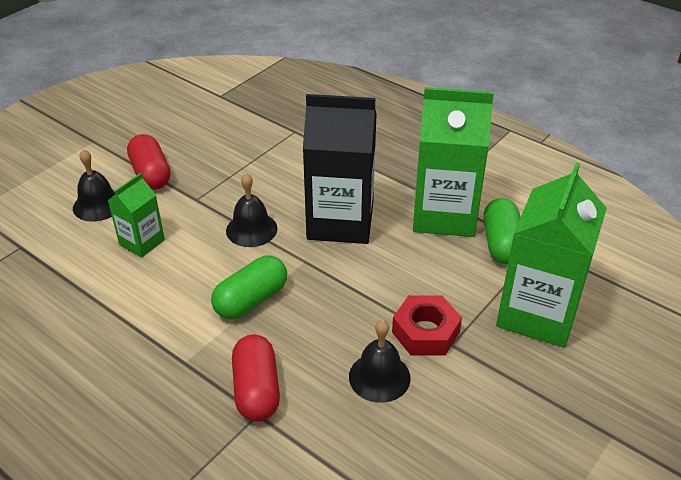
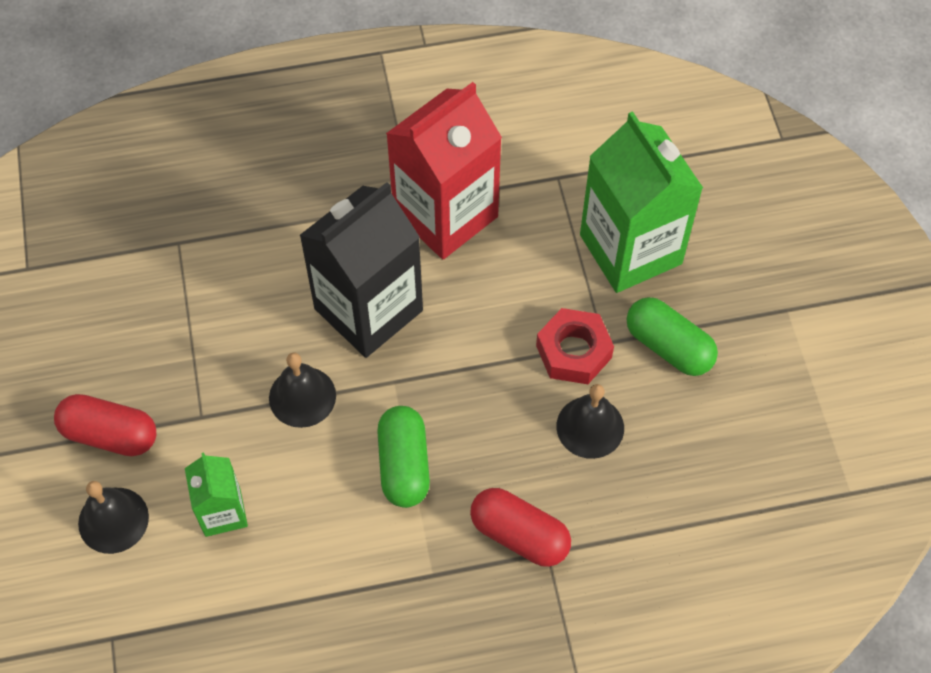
camera: 50 degrees left, 20 degrees up
green carton [413,87,494,237] -> red carton [386,82,502,259]
green capsule [483,198,521,264] -> green capsule moved to [627,297,718,376]

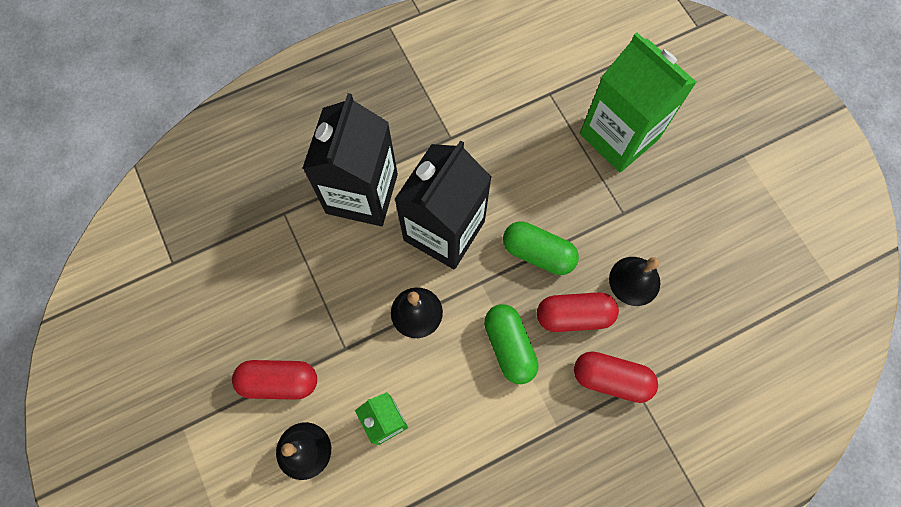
camera: 15 degrees left, 10 degrees up
red carton [386,82,502,259] -> none
red nut [536,308,614,384] -> none
green capsule [627,297,718,376] -> green capsule moved to [503,221,579,275]
none -> black carton [302,93,398,226]
none -> red capsule [537,292,619,332]

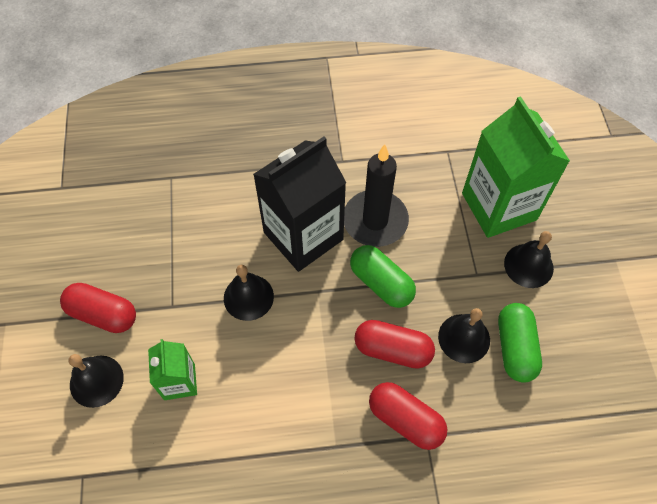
camera: 20 degrees right, 10 degrees down
black carton [302,93,398,226] -> none
green capsule [484,304,539,384] -> green capsule moved to [498,303,542,382]
none -> black candle [344,144,409,247]
none -> black bell [504,231,554,288]

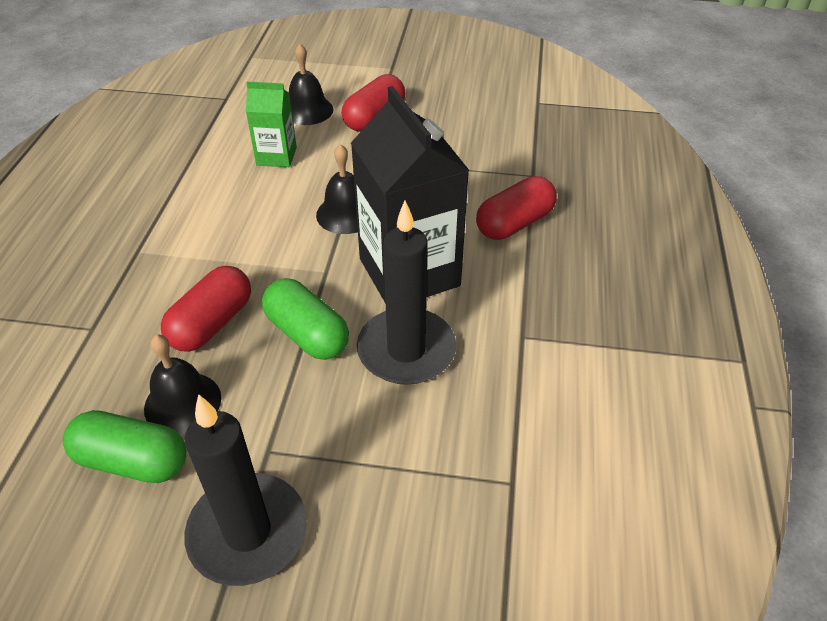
camera: 105 degrees right, 15 degrees down
green capsule [350,245,416,308] -> green capsule turned 75 degrees clockwise [262,278,349,360]
red capsule [369,382,448,450] -> red capsule moved to [476,176,557,240]
green carton [462,96,570,238] -> none
black bell [504,231,554,288] -> black candle [184,394,307,586]

